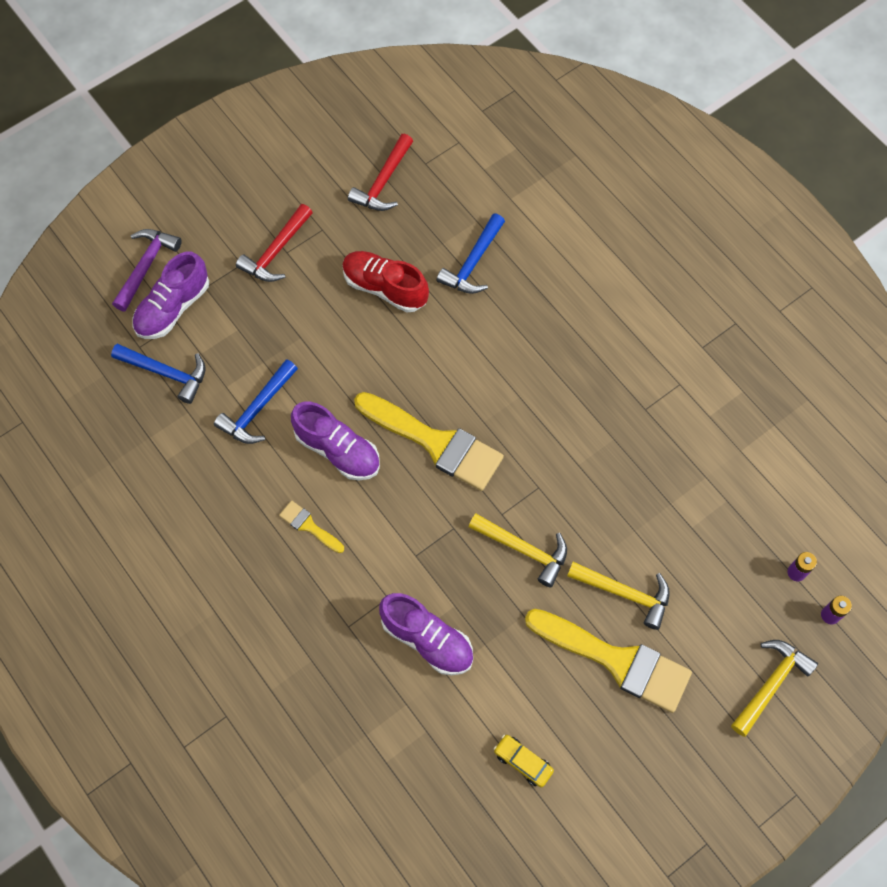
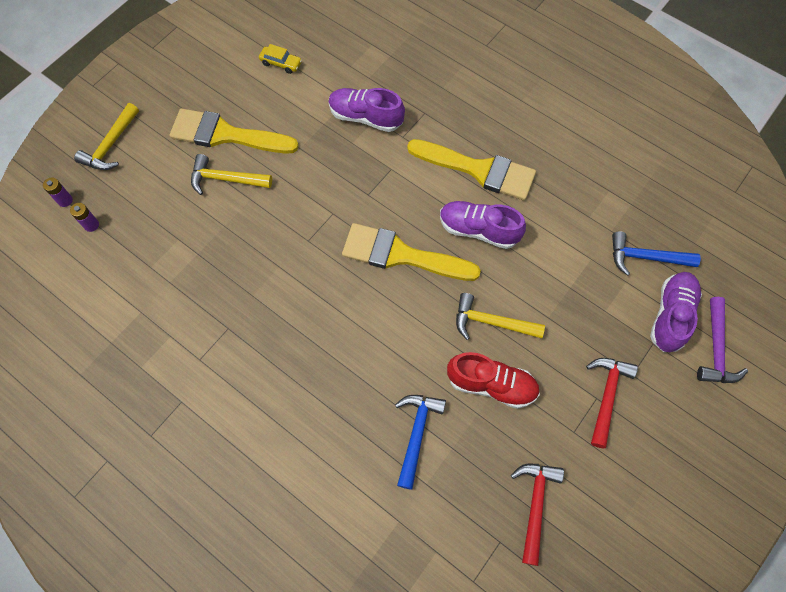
camera: 165 degrees right, 0 degrees up
blue hammer [214,359,298,444] -> none
yellow brush [279,500,344,553] -> yellow brush [407,139,536,200], size x2.21
yellow hammer [469,513,567,587] -> yellow hammer moved to [456,293,545,340]

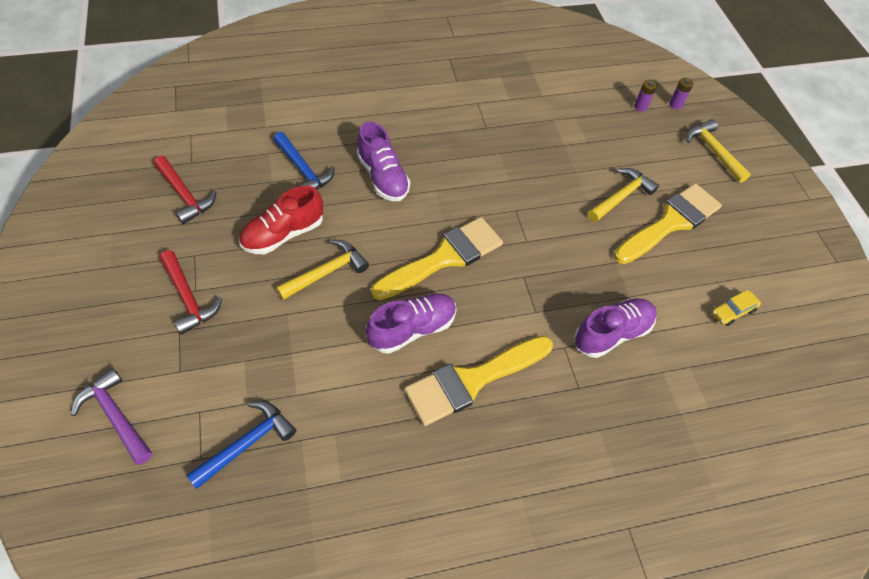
camera: 125 degrees right, 10 degrees down
purple shoe [650,272,702,352] -> purple shoe moved to [357,122,410,201]

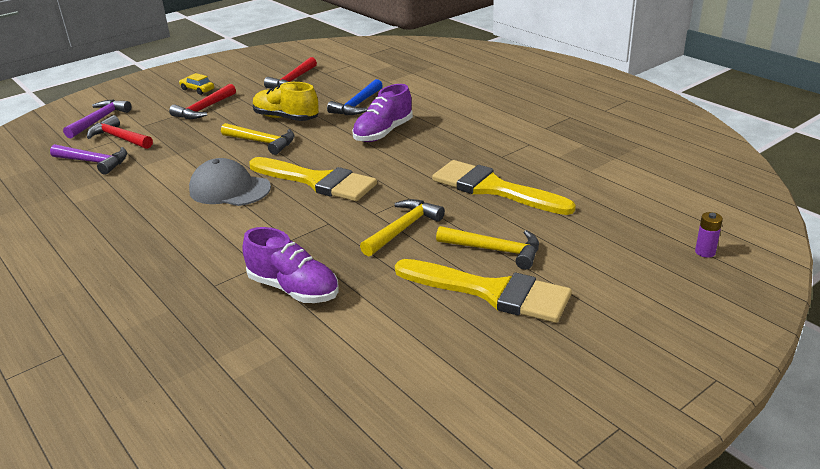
camera: 70 degrees right, 25 degrees down
blue hammer [186,401,296,489] -> purple hammer [50,144,127,175]
red shoe [239,186,323,254] -> yellow shoe [253,82,319,121]
purple shoe [366,293,456,354] -> grey cap [189,158,271,206]
yellow brush [404,336,553,426] -> yellow brush moved to [432,160,576,215]
purple battery [634,80,657,111] -> none
yellow hammer [686,119,751,183] -> yellow hammer moved to [360,199,445,256]
yellow car [712,290,761,326] -> yellow car moved to [179,73,214,95]
none -> red hammer [87,115,153,149]

